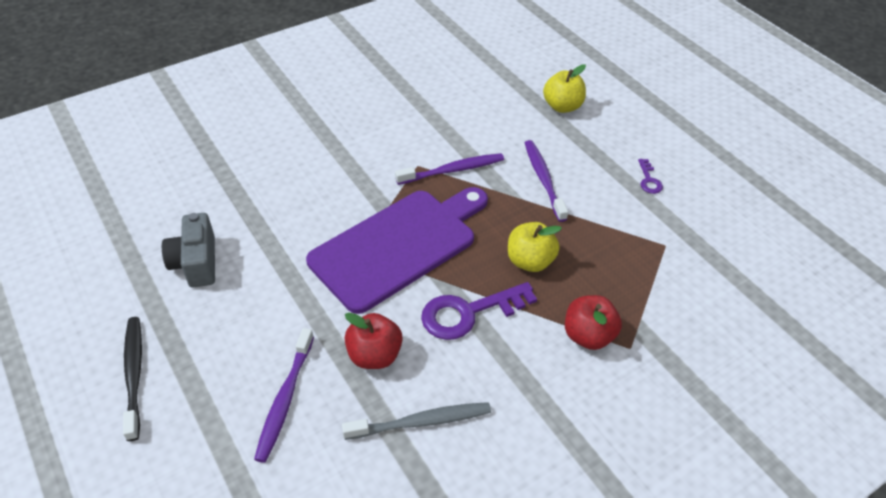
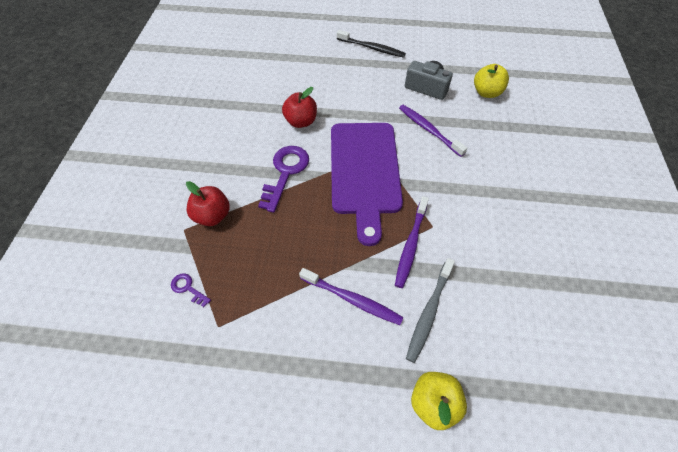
camera: 130 degrees right, 10 degrees up
purple toothbrush [254,328,314,463] -> purple toothbrush moved to [399,105,467,157]
grey toothbrush [342,402,491,440] -> grey toothbrush moved to [406,258,455,363]
yellow apple [508,222,562,272] -> yellow apple moved to [474,64,509,98]
purple key [638,159,663,194] -> purple key moved to [171,273,211,307]

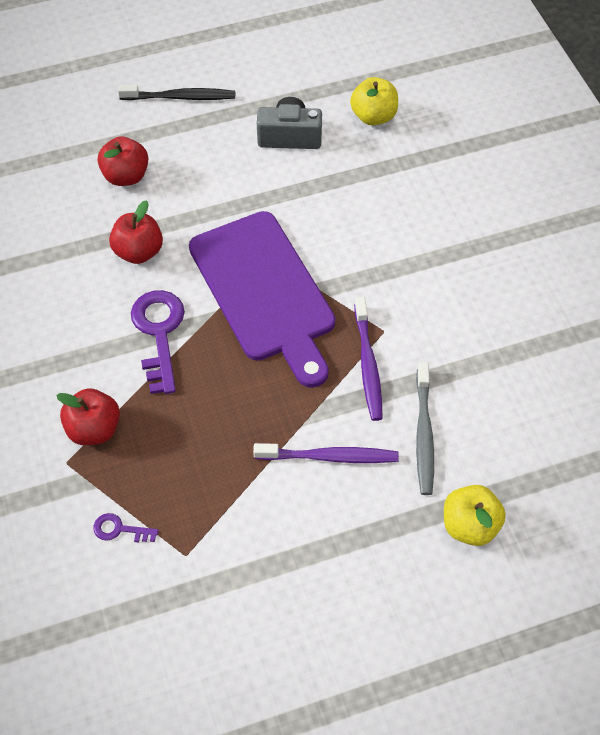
camera: 25 degrees left, 0 degrees up
purple toothbrush [399,105,467,157] -> none
none -> red apple [98,136,148,186]

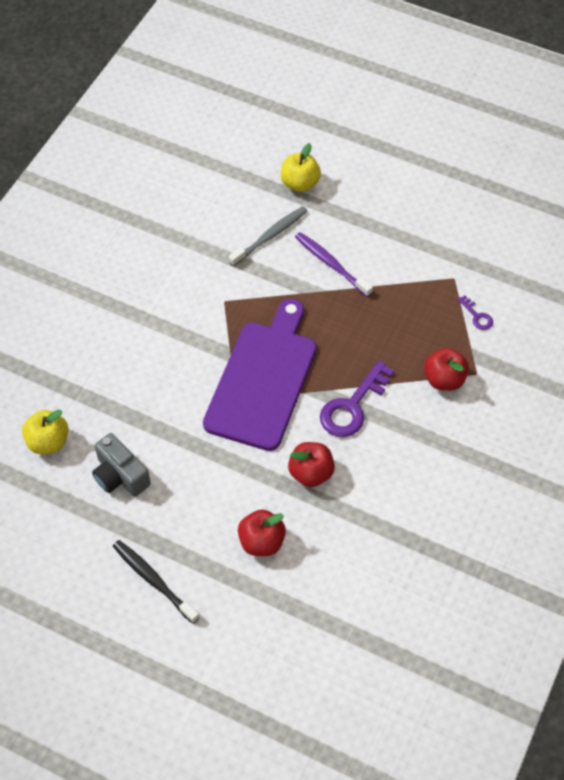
camera: 135 degrees left, 0 degrees up
purple toothbrush [354,297,383,421] -> none

